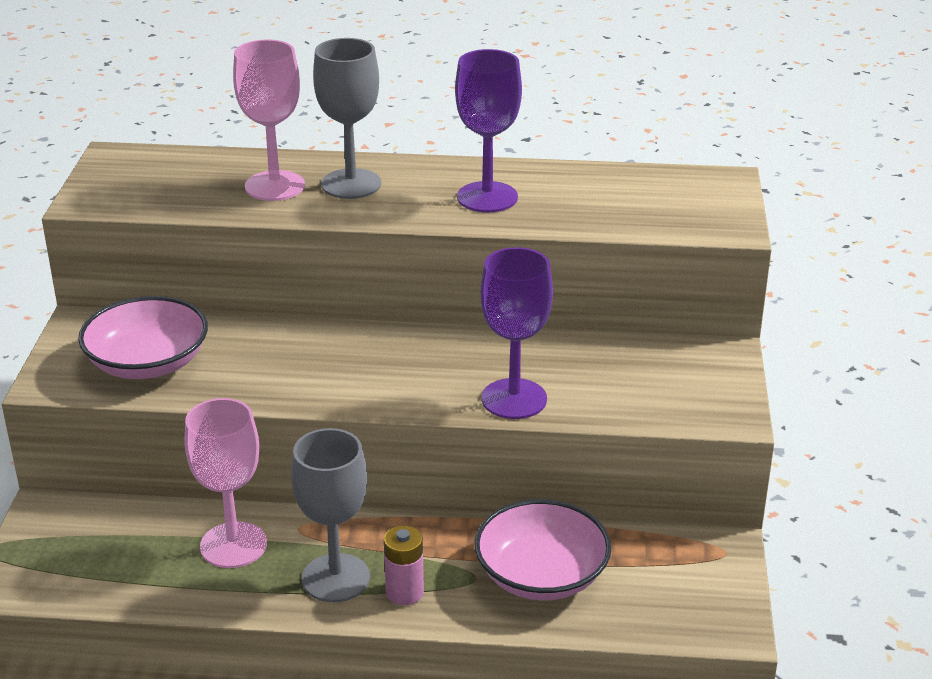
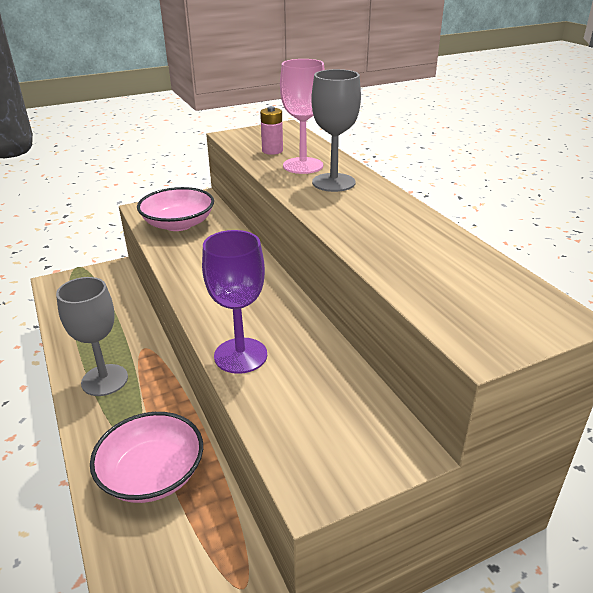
camera: 60 degrees right, 0 degrees up
pink goblet [185,398,267,568] -> none
pink battery [384,526,424,605] -> pink battery moved to [260,106,283,155]
purple goblet [455,49,522,213] -> none

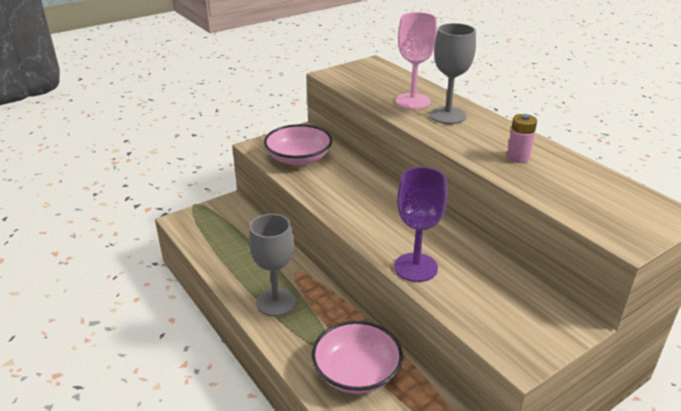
camera: 10 degrees left, 0 degrees up
pink battery [260,106,283,155] -> pink battery moved to [507,114,537,163]

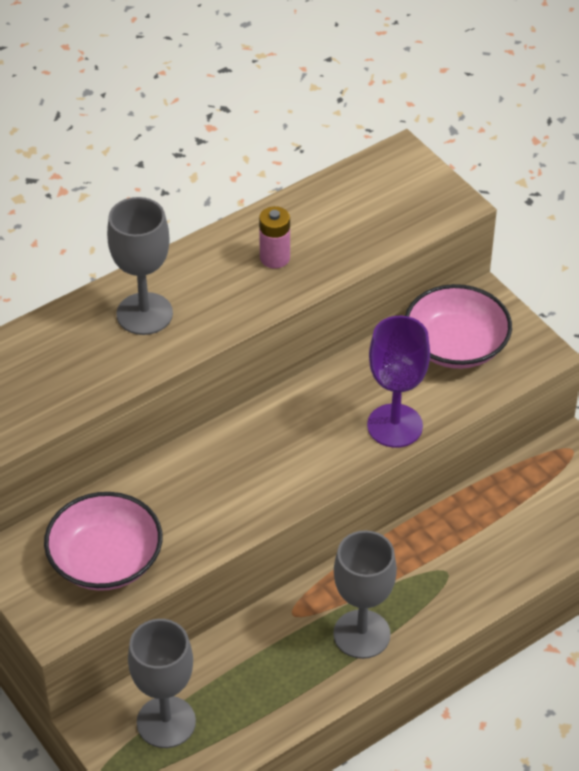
camera: 90 degrees left, 15 degrees up
pink bowl [312,321,403,394] -> pink bowl moved to [405,284,512,369]
pink goblet [395,12,437,109] -> none
none -> grey goblet [128,619,196,748]

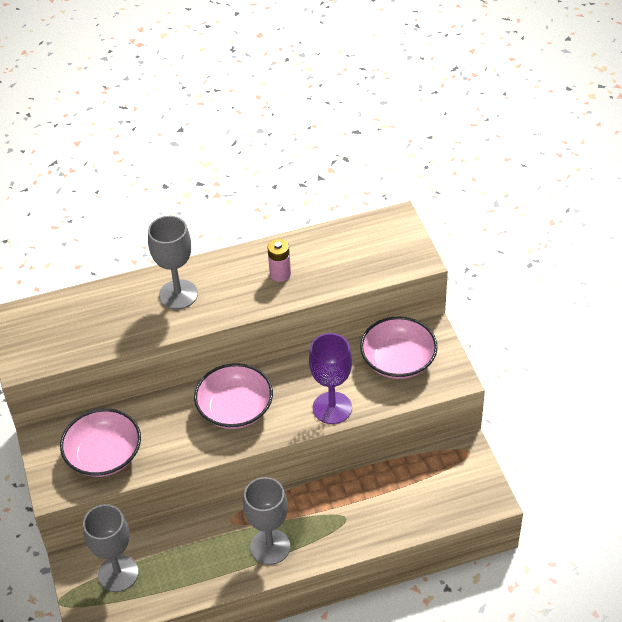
camera: 20 degrees right, 0 degrees up
none -> pink bowl [194,363,273,429]

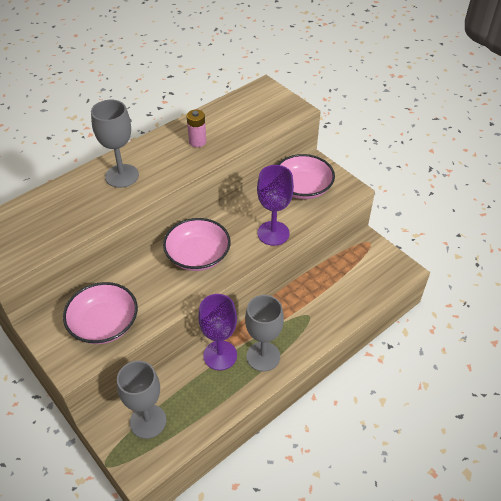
camera: 25 degrees left, 0 degrees up
none -> purple goblet [198,294,237,370]

